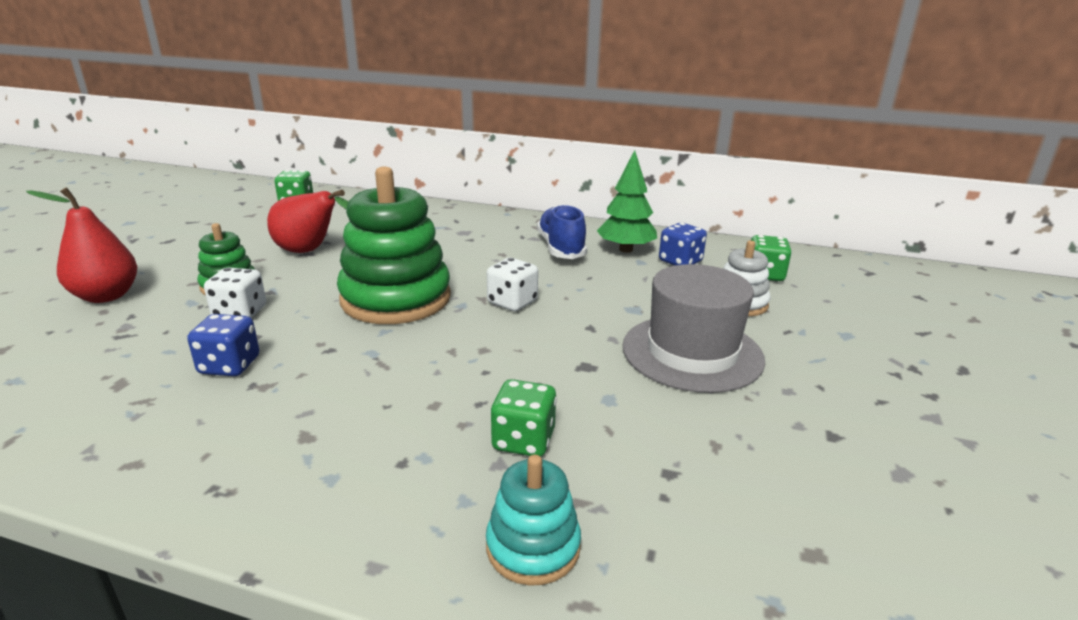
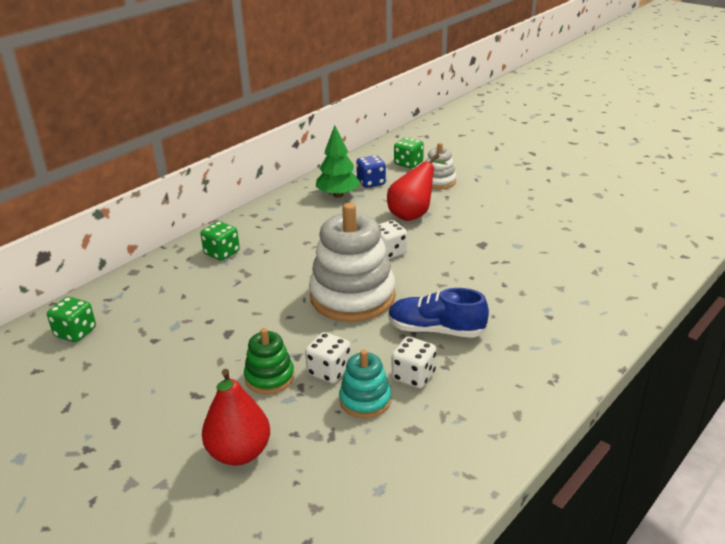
camera: 65 degrees left, 5 degrees up
blue dice [187,314,259,376] -> white dice [392,337,436,388]
red pear [267,190,349,253] -> red pear moved to [387,153,447,221]
green stacking toy [337,166,451,324] -> white stacking toy [309,203,396,322]
turquoise stacking toy [486,455,581,586] -> turquoise stacking toy moved to [339,350,391,418]
green dice [491,379,557,457] -> green dice moved to [200,221,240,261]
blue shoe [537,204,587,259] -> blue shoe moved to [388,288,489,338]
grey hat [622,264,765,393] -> none

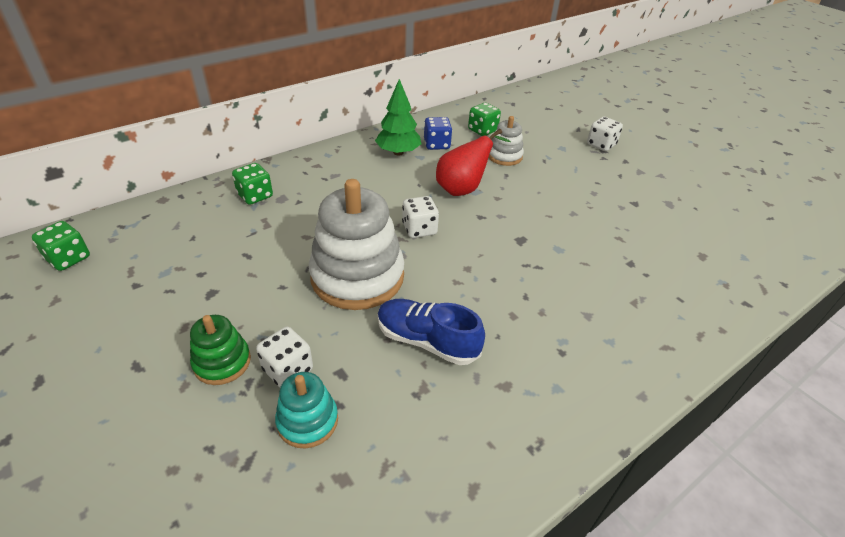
camera: 10 degrees right, 10 degrees up
red pear [202,369,270,466] -> none
white dice [392,337,436,388] -> white dice moved to [587,117,623,151]

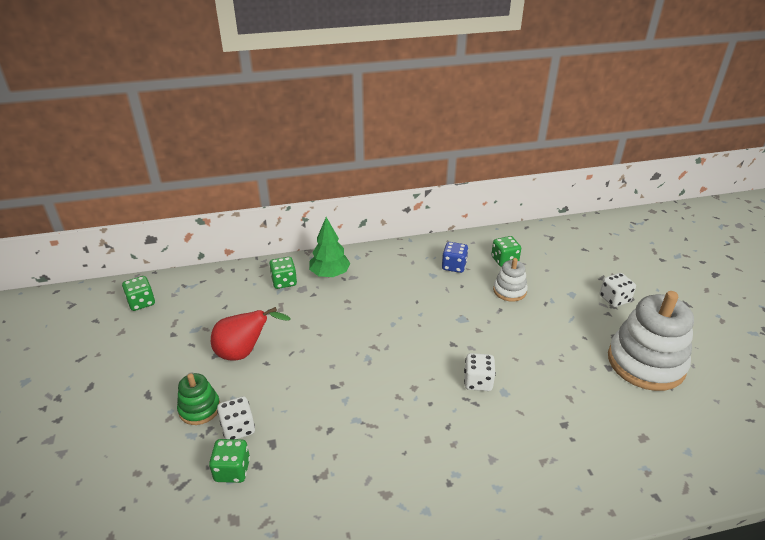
camera: 25 degrees right, 5 degrees down
turquoise stacking toy [275,372,338,449] -> green dice [209,439,250,483]
white stacking toy [309,179,404,310] -> white stacking toy moved to [608,291,694,391]
green tree [375,79,421,156] -> green tree moved to [309,217,351,277]
blue shoe [378,299,485,365] -> none
white dice [402,196,439,238] -> white dice moved to [464,353,496,391]
red pear [436,129,511,196] -> red pear moved to [211,307,291,361]

